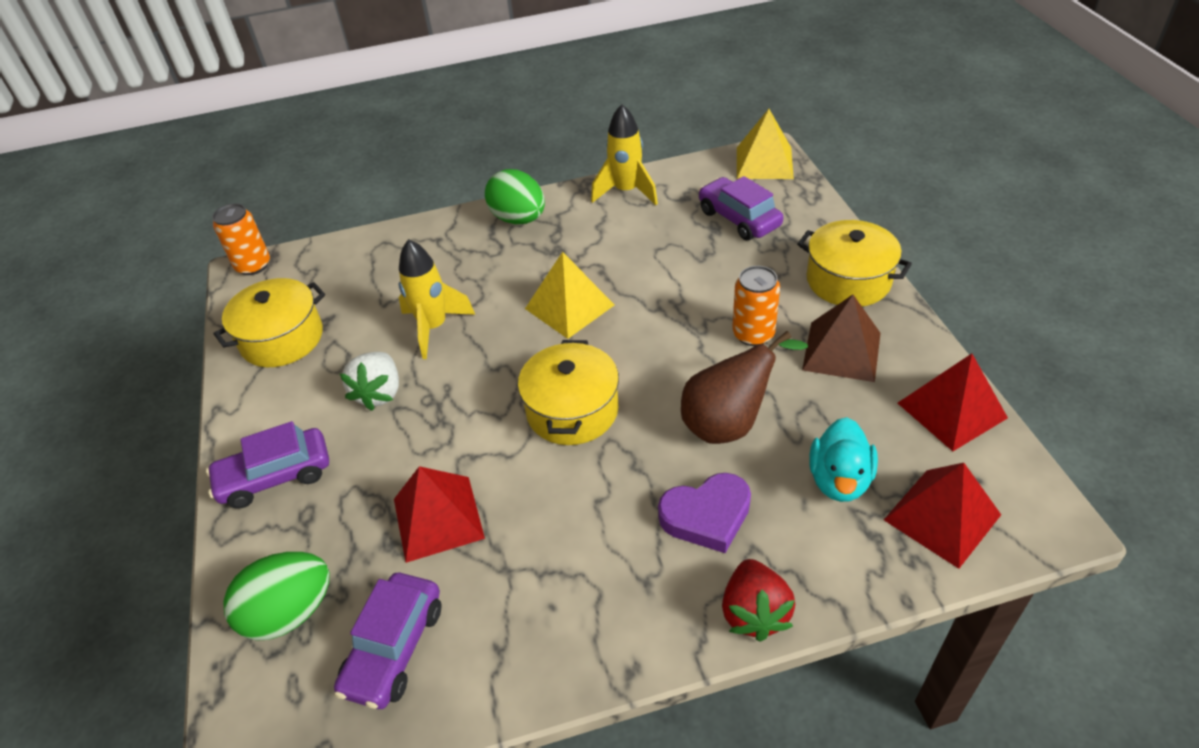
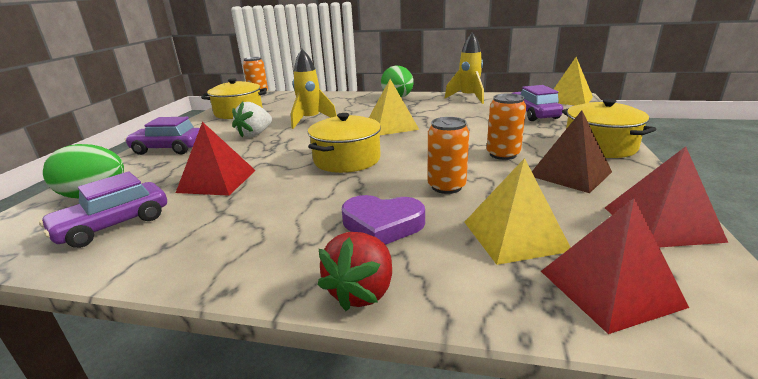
camera: 25 degrees right, 20 degrees down
brown pear [681,331,808,444] -> orange can [427,117,469,194]
turquoise duck [809,417,878,502] -> yellow pyramid [464,158,571,265]

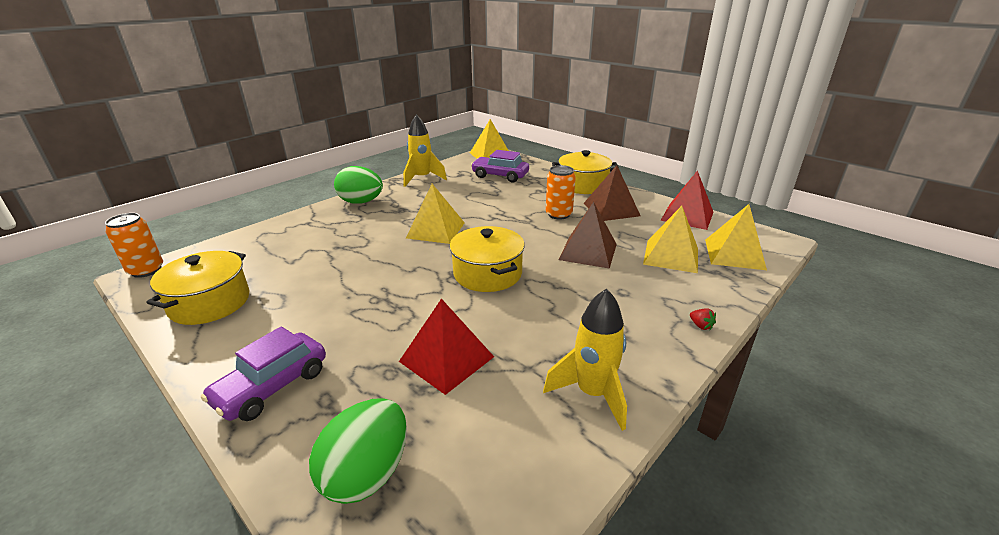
camera: 60 degrees left, 5 degrees up
purple car [39,172,167,248] -> none
white strawberry [232,102,272,138] -> none
yellow rocket [291,49,337,129] -> yellow rocket moved to [543,289,627,431]
red strawberry [317,232,392,311] -> red strawberry [690,308,716,330], size x0.44
purple heart [342,195,425,245] -> none
orange can [427,117,469,194] -> brown pyramid [559,202,617,269]
red pyramid [541,198,689,334] -> yellow pyramid [705,204,767,270]

